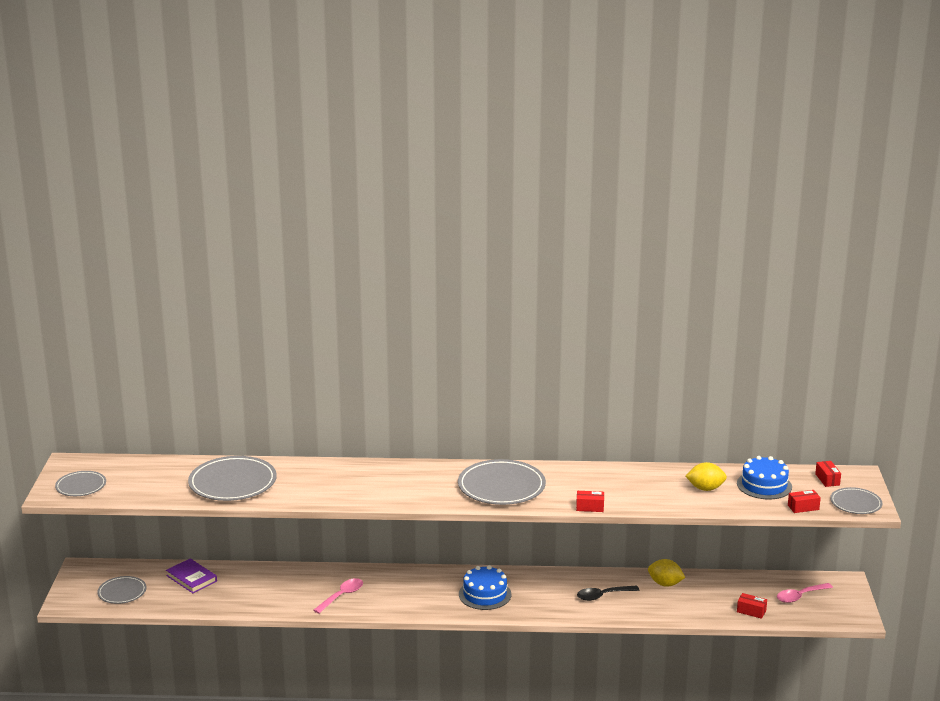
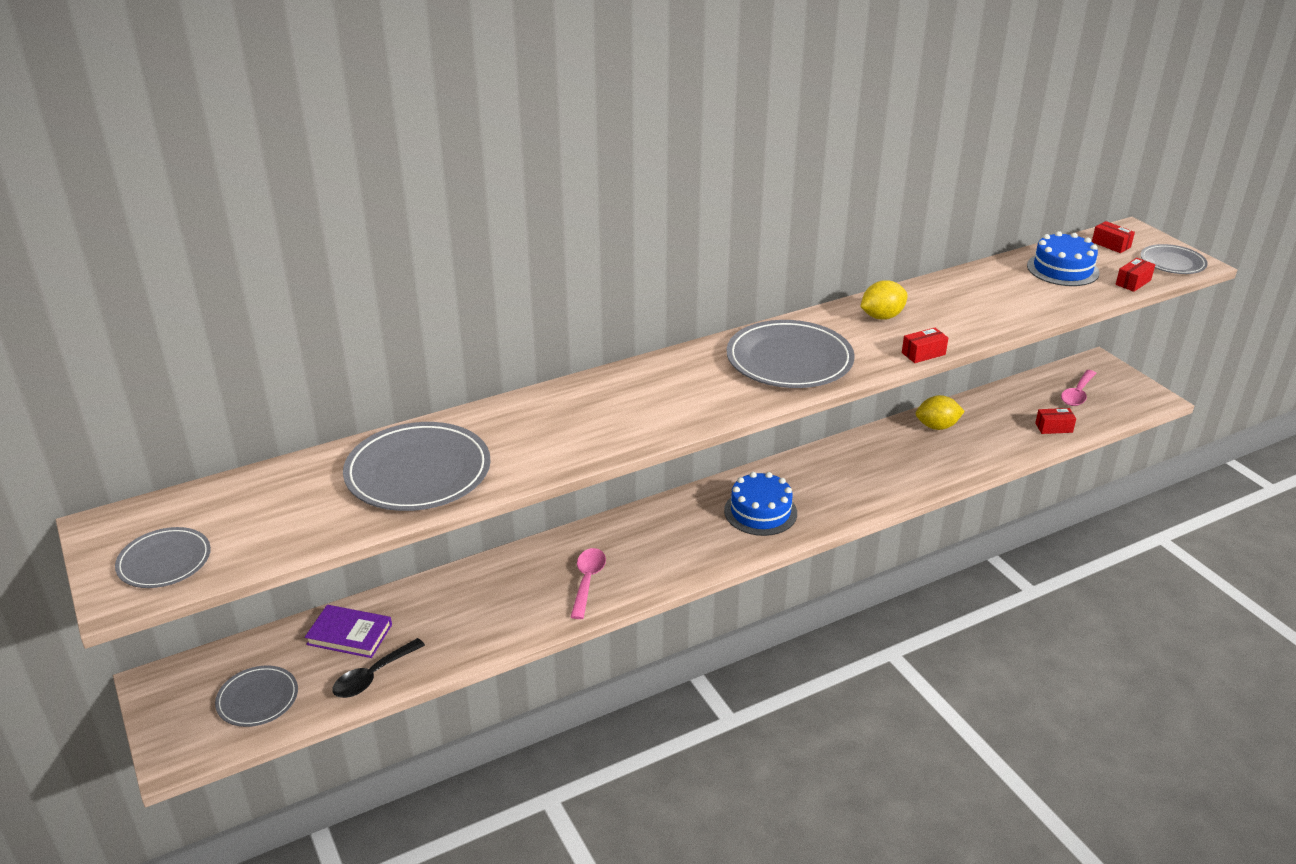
camera: 30 degrees left, 10 degrees up
black spoon [577,585,640,601] -> black spoon moved to [332,638,425,698]
yellow lemon [686,462,727,491] -> yellow lemon moved to [860,280,908,320]

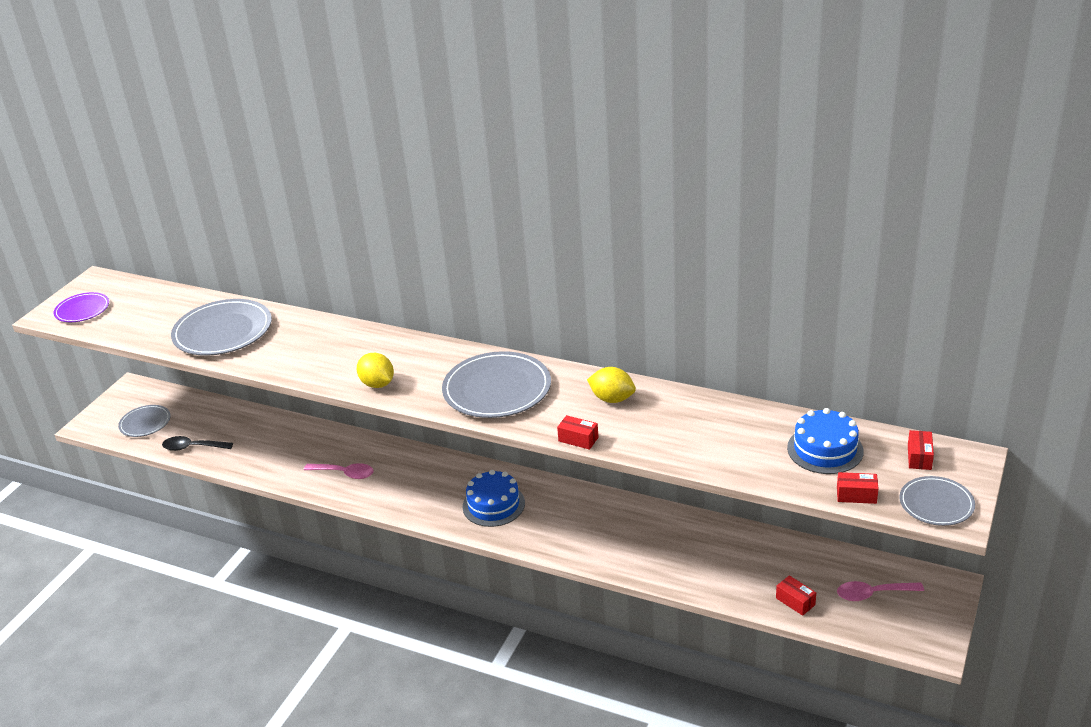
camera: 55 degrees right, 0 degrees up
grey plate [115,527,211,588] -> purple plate [53,292,109,322]
purple book [305,605,392,658] -> none
pink spoon [571,548,606,619] -> pink spoon turned 45 degrees clockwise [304,463,374,479]
yellow lemon [916,395,965,430] -> yellow lemon moved to [357,353,394,388]

